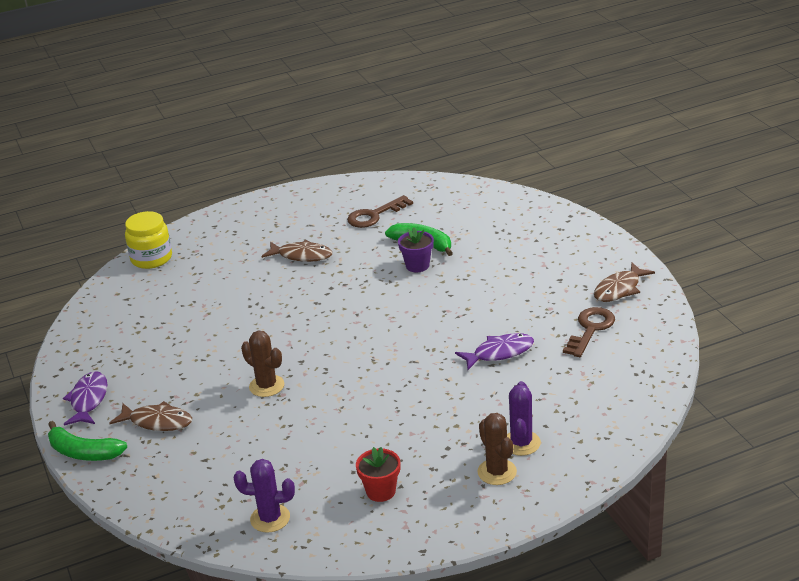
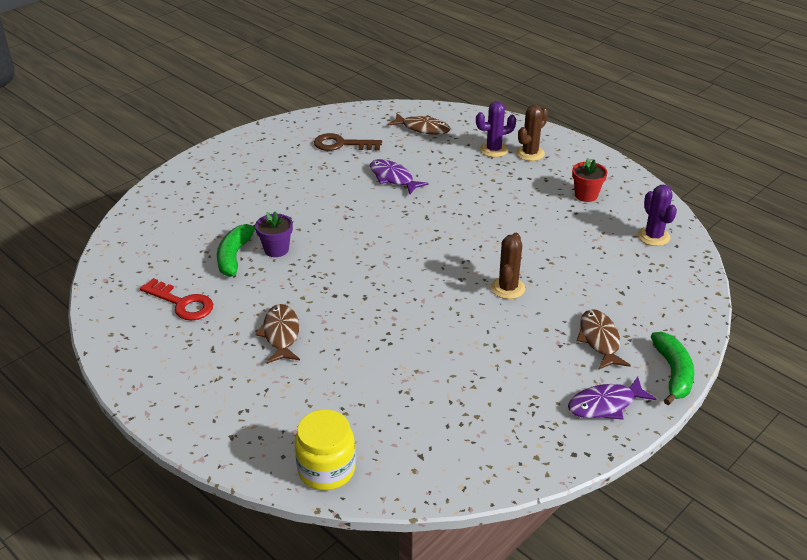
camera: 115 degrees left, 5 degrees up
brown key [347,195,413,228] -> red key [140,278,213,320]
brown fish [594,262,655,302] -> brown fish moved to [387,113,451,135]

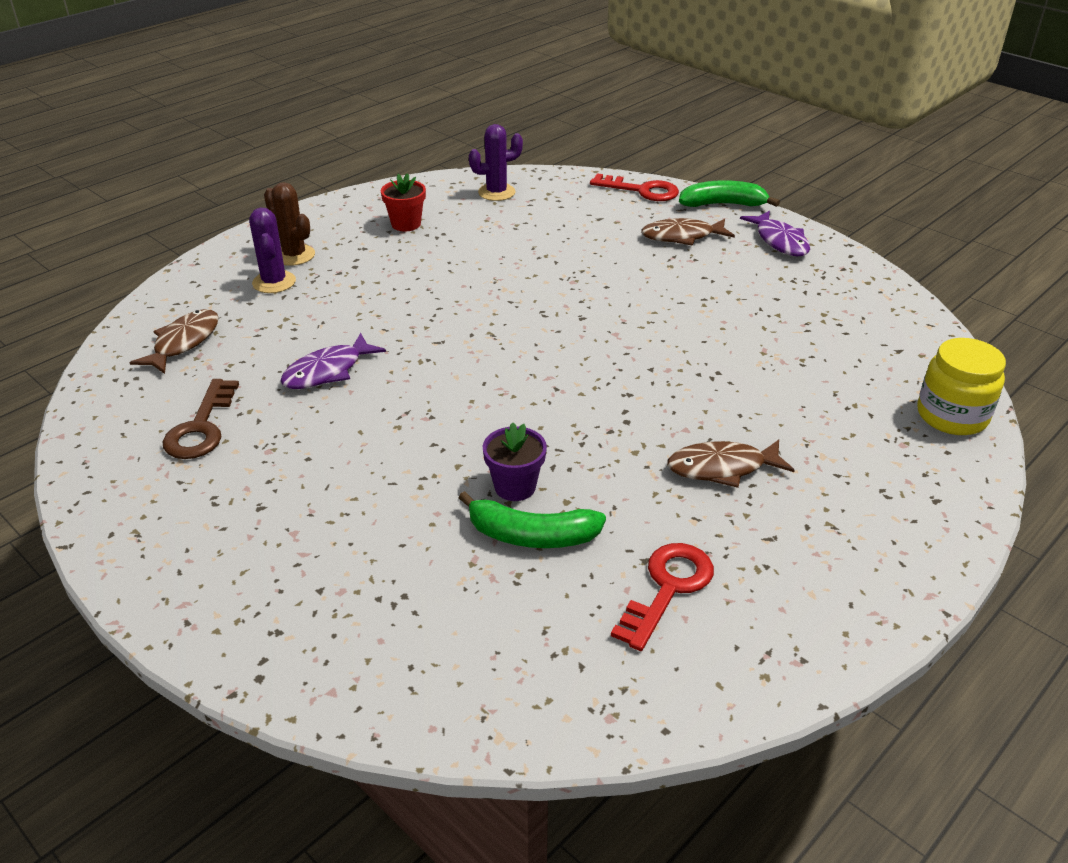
camera: 90 degrees left, 0 degrees up
brown cactus [491,233,525,299] -> none
none -> red key [590,173,679,201]

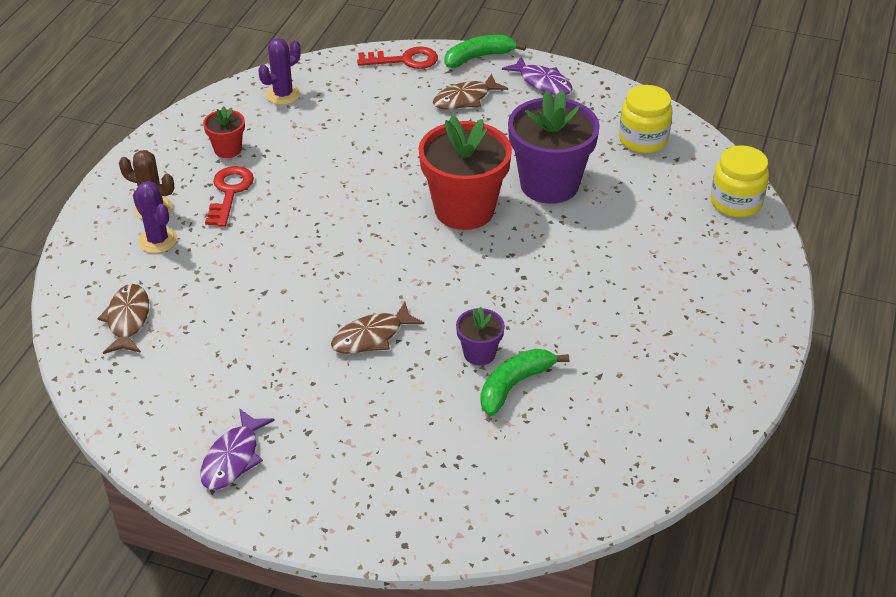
camera: 25 degrees left, 5 degrees up
brown key [163,379,239,459] -> none
purple fish [281,333,386,389] -> purple fish moved to [200,408,275,490]
green banana [459,491,606,548] -> green banana turned 150 degrees clockwise [480,349,569,416]
red key [611,543,714,651] -> red key moved to [205,166,254,227]
brown fish [667,440,795,488] -> brown fish moved to [331,302,424,354]
none -> red flower pot [418,116,512,230]
none -> purple flower pot [508,90,600,204]
none -> yellow jar [619,85,673,153]

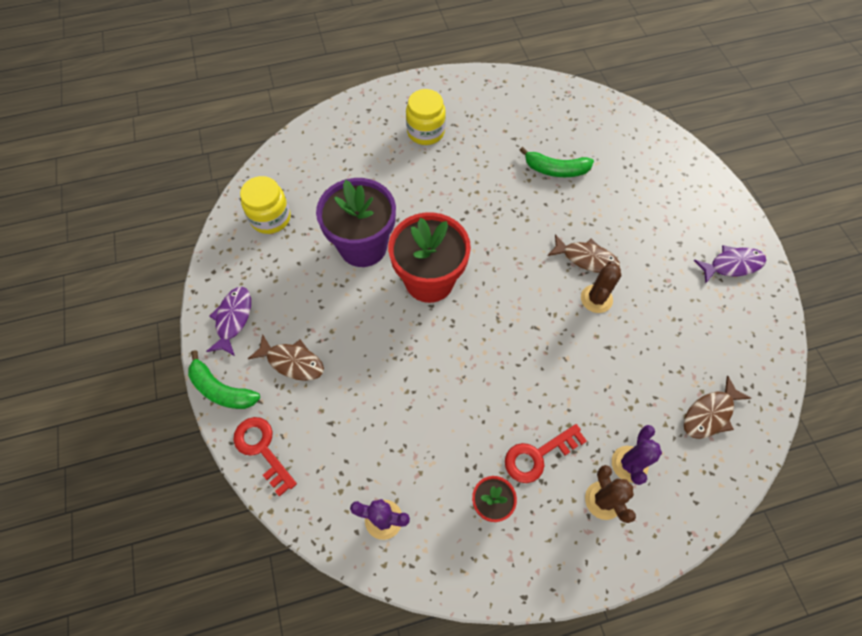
camera: 125 degrees left, 20 degrees up
purple flower pot [456,306,505,366] -> none
yellow jar [711,145,769,218] -> yellow jar moved to [406,89,446,145]
none -> brown cactus [581,261,621,313]

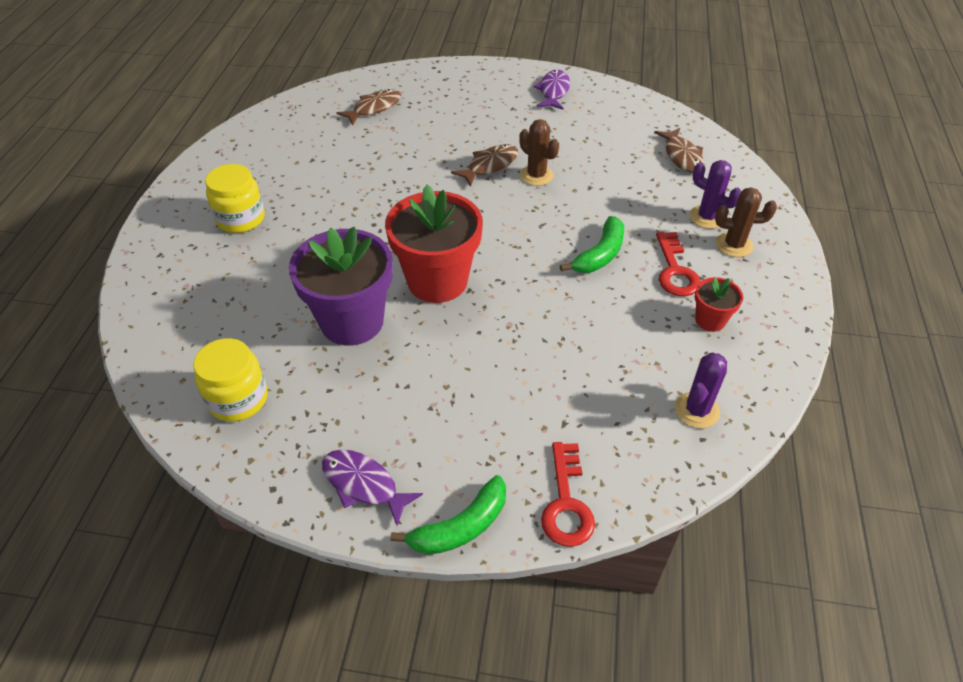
camera: 65 degrees left, 15 degrees down
red key [233,417,297,497] -> red key turned 75 degrees counterclockwise [541,442,595,547]
brown fish [248,334,324,381] -> brown fish moved to [337,89,401,125]
green banana [519,147,594,177] -> green banana moved to [560,216,624,273]

